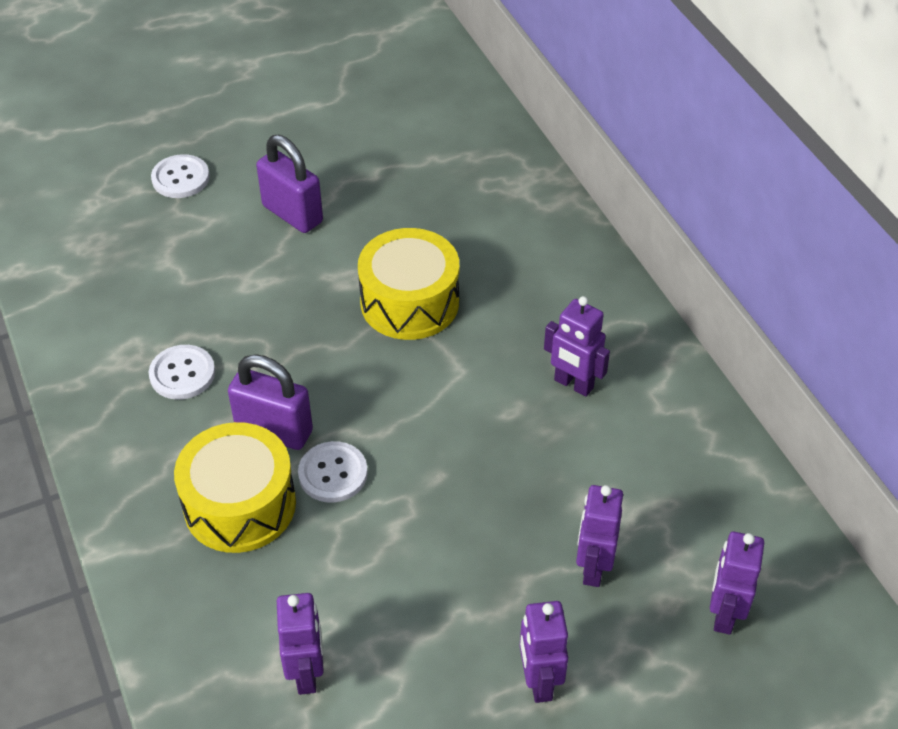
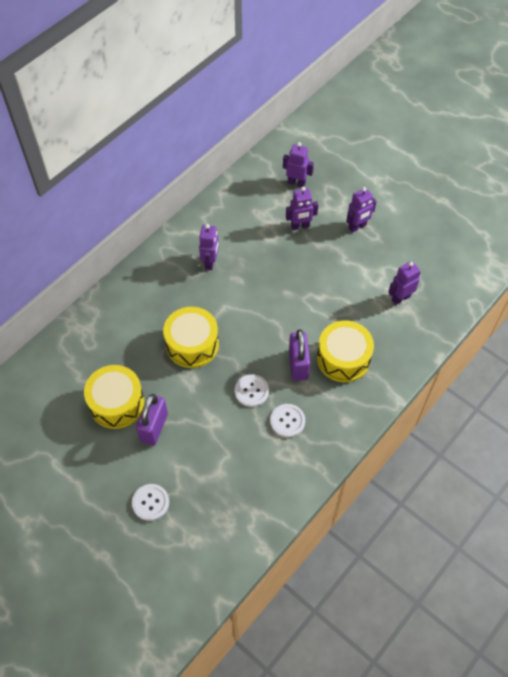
camera: 115 degrees left, 10 degrees up
white button [298,441,368,503] -> white button moved to [235,374,269,407]
purple robot [710,532,764,635] -> purple robot turned 150 degrees counterclockwise [283,142,314,187]
none -> yellow drum [84,365,144,429]

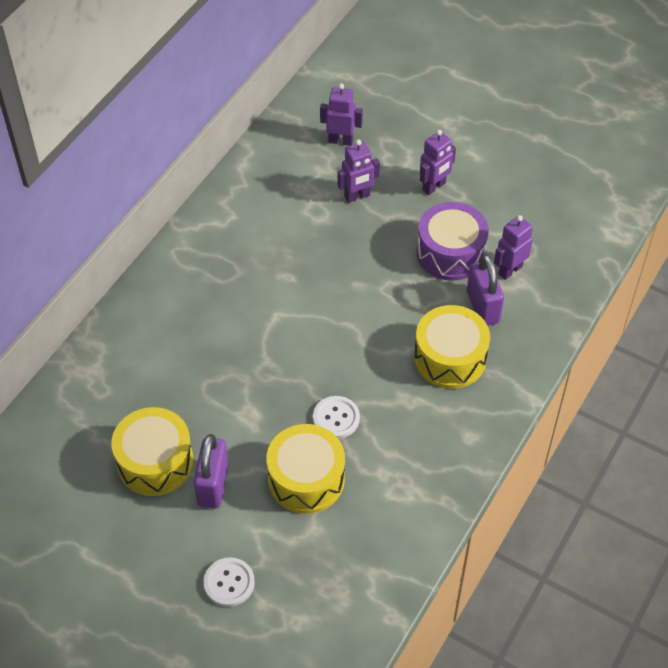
camera: 10 degrees left, 5 degrees down
yellow drum [163,307,219,368] -> yellow drum moved to [266,424,345,514]
purple robot [199,224,219,270] -> none
white button [270,404,305,438] -> none
purple padlock [289,329,310,381] -> purple padlock moved to [467,254,504,326]
none -> purple drum [417,202,489,281]

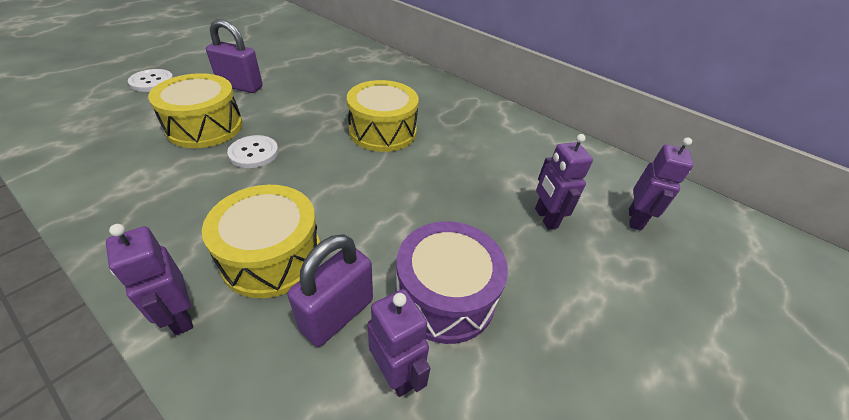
camera: 95 degrees right, 10 degrees down
yellow drum [111,407,193,496] -> yellow drum moved to [347,80,419,152]
purple robot [420,130,456,195] -> purple robot moved to [106,224,193,335]
purple padlock [467,254,504,326] -> purple padlock turned 45 degrees counterclockwise [288,234,373,347]

